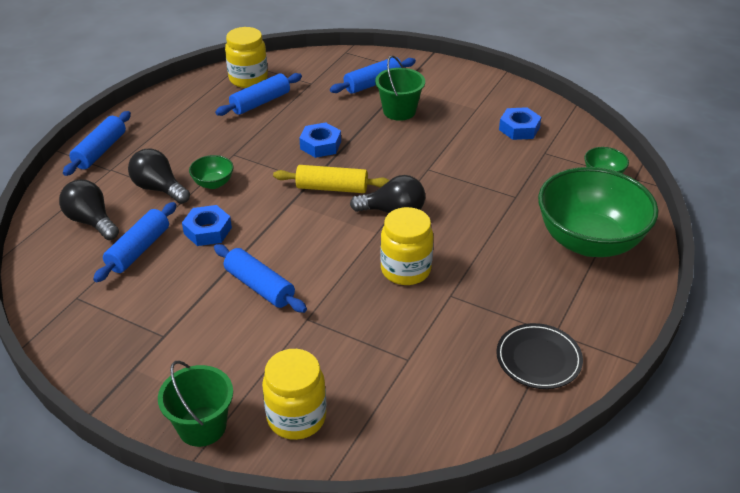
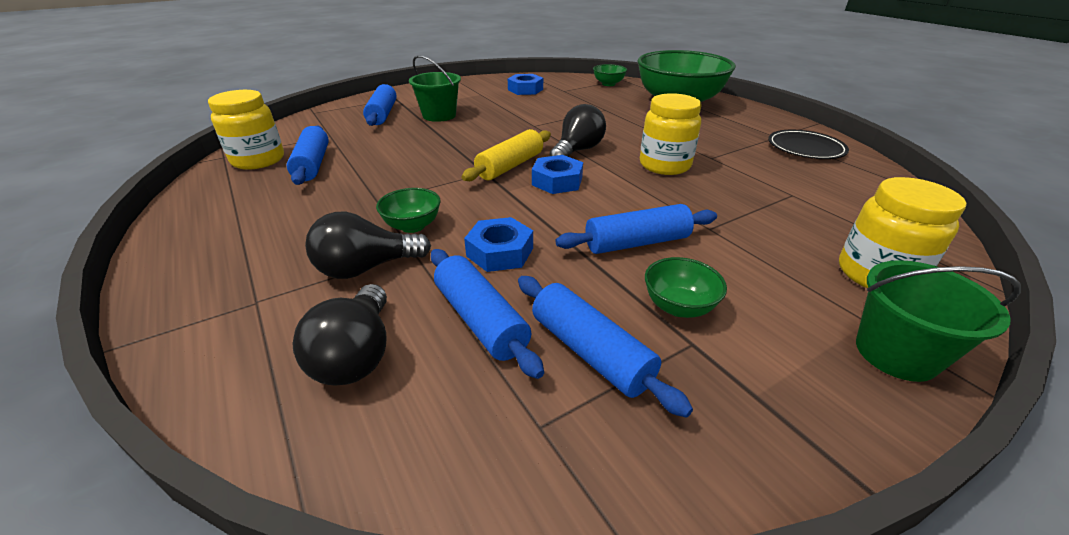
camera: 60 degrees left, 5 degrees down
black light bulb [59,179,119,240] -> black light bulb turned 75 degrees counterclockwise [293,284,387,385]
blue rolling pin [63,111,131,176] -> blue rolling pin moved to [518,276,693,418]
blue nut [299,122,341,158] -> blue nut moved to [532,155,583,194]
none -> green bowl [645,257,727,318]

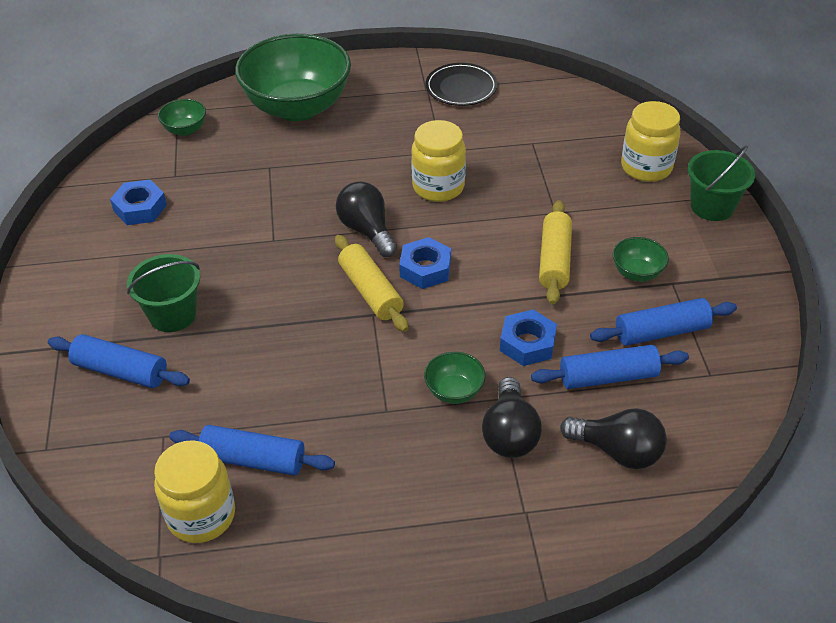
camera: 65 degrees left, 10 degrees up
blue rolling pin [555,204,717,254] -> yellow rolling pin [539,200,572,305]

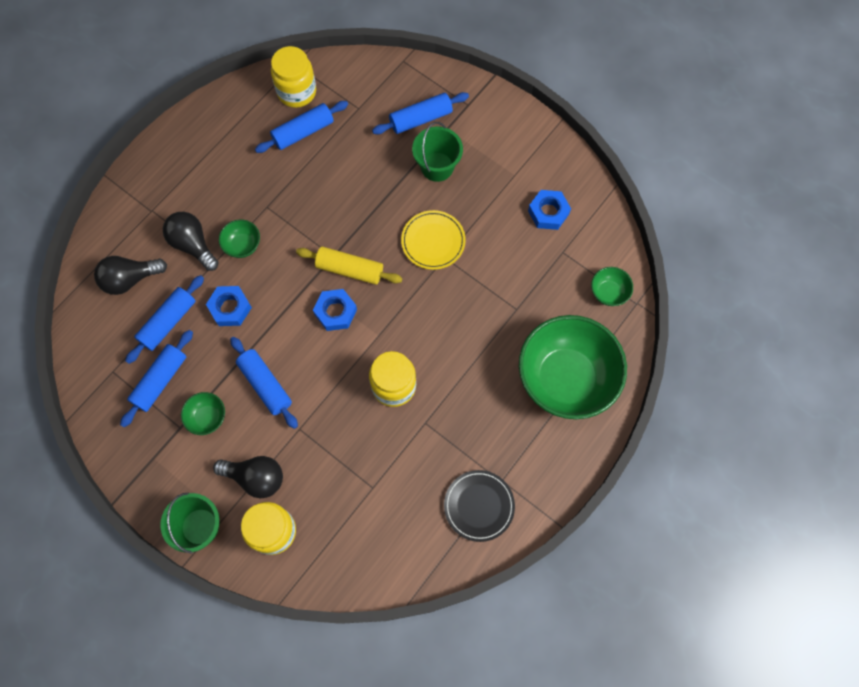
camera: 135 degrees right, 25 degrees up
black light bulb [336,182,397,257] -> black light bulb moved to [213,456,283,498]
yellow rolling pin [539,200,572,305] -> blue rolling pin [230,337,298,429]
none -> yellow plate [401,210,466,270]

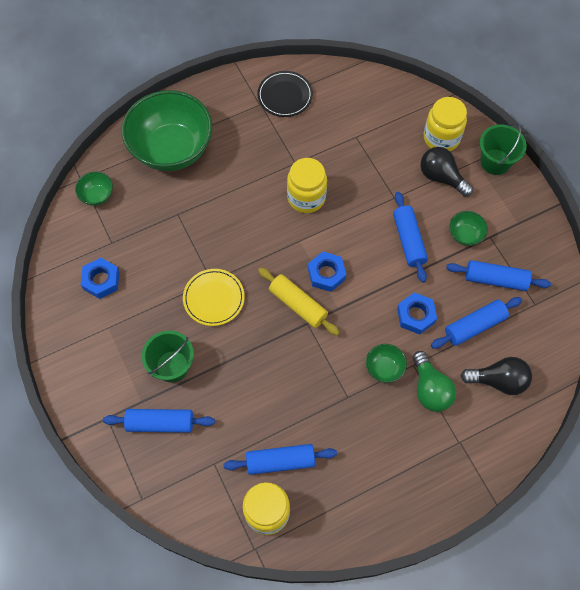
camera: 155 degrees left, 5 degrees down
blue rolling pin [120,330,193,427] -> blue rolling pin turned 45 degrees clockwise [446,260,551,291]
black light bulb [163,212,219,271] -> green light bulb [413,351,456,412]

